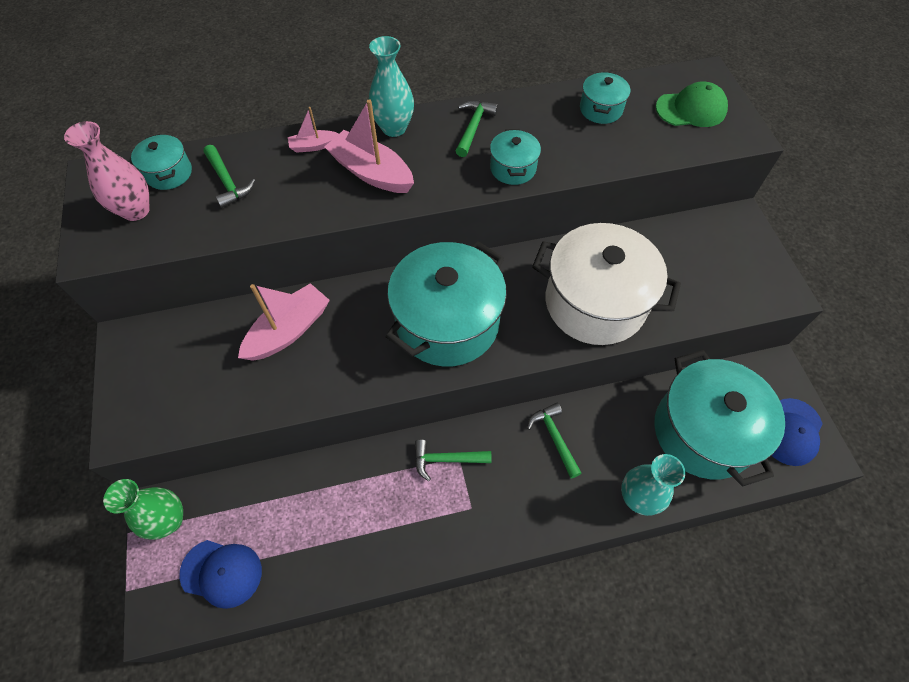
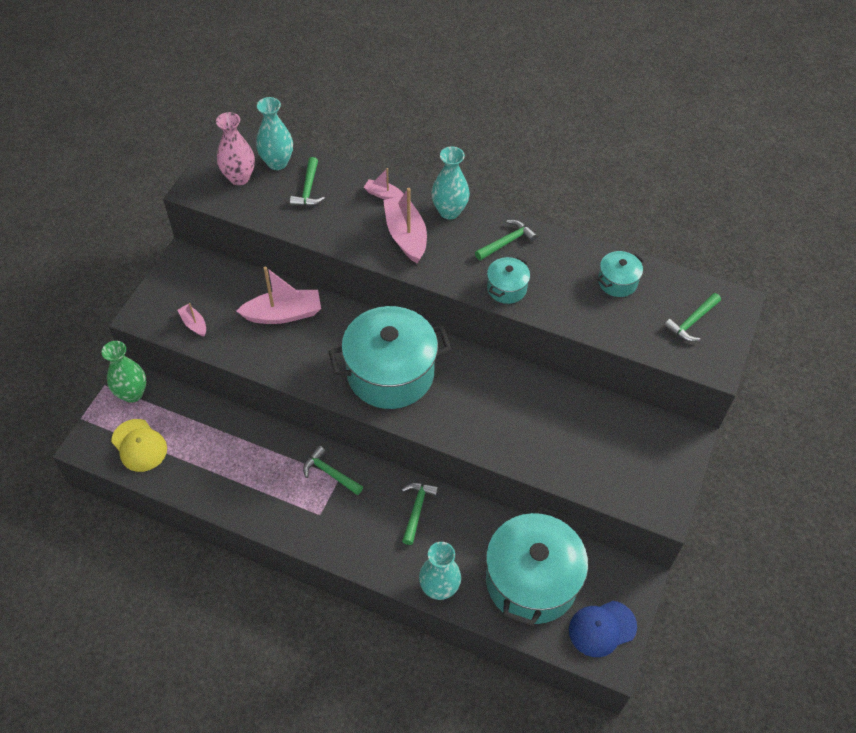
camera: 35 degrees right, 5 degrees down
turquoise pot [131,134,192,190] -> turquoise vase [256,97,293,170]
blue cap [179,540,262,609] -> yellow cap [111,419,167,472]
white pot [532,223,681,345] -> none
green cap [656,82,728,127] -> green hammer [663,293,721,342]
none -> pink boat [177,303,206,336]

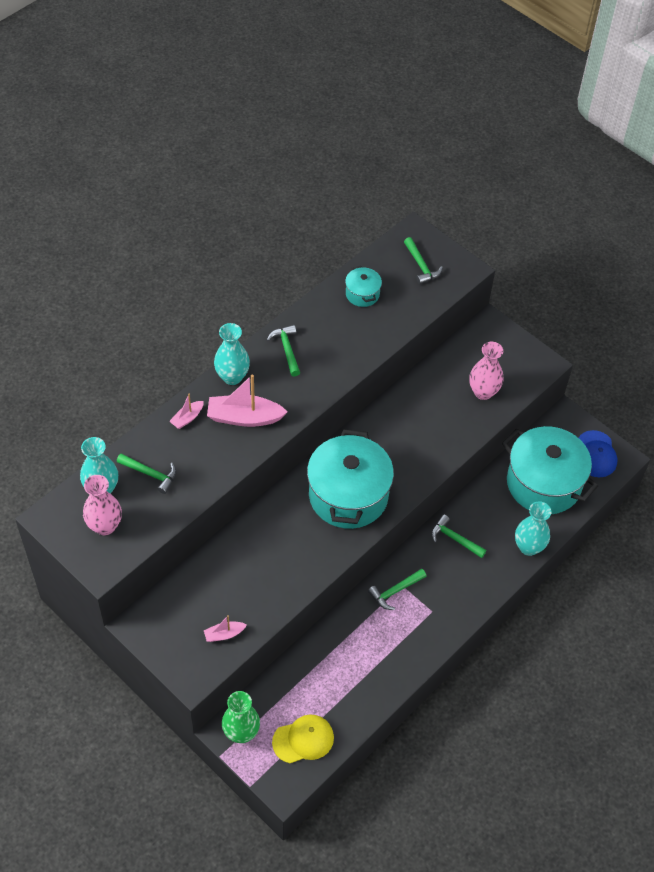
camera: 70 degrees left, 0 degrees up
pink boat [237,267,321,324] -> none
turquoise pot [487,257,530,304] -> none
none -> pink vase [469,342,504,400]

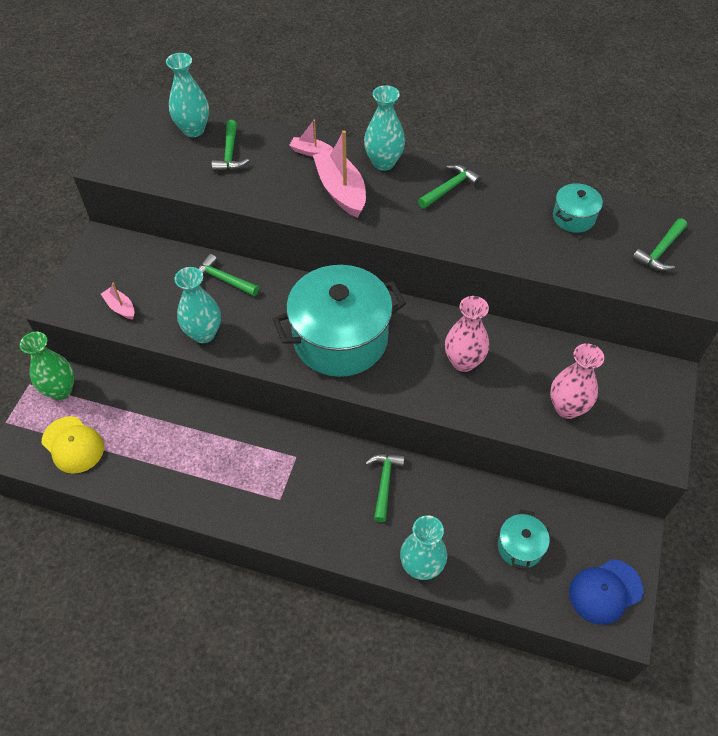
camera: 65 degrees right, 0 degrees up
pink vase [83,475,122,535] -> pink vase moved to [445,296,489,372]
green hammer [368,569,427,610] -> green hammer moved to [198,254,259,296]
turquoise pot [502,426,598,514] -> turquoise pot [498,510,550,570], size x0.45
none -> turquoise vase [174,267,221,343]

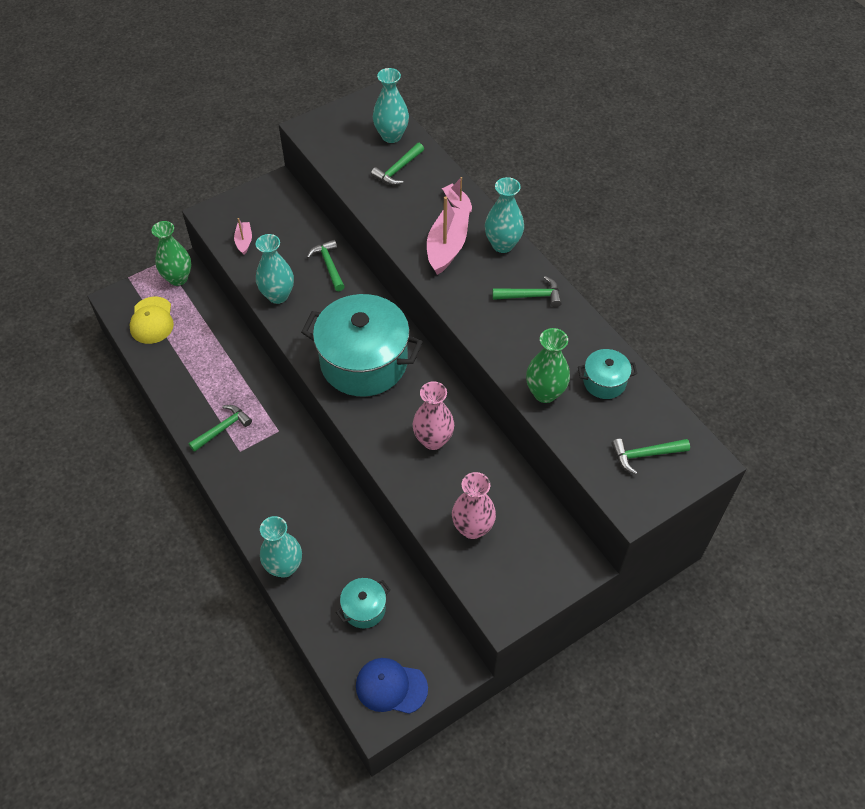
camera: 40 degrees right, 0 degrees up
green hammer [365,454,405,522] -> green hammer moved to [189,405,252,452]
none -> green vase [526,328,570,403]

